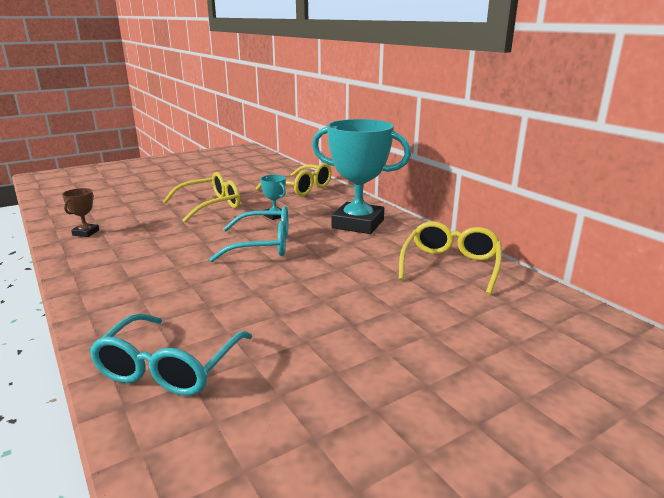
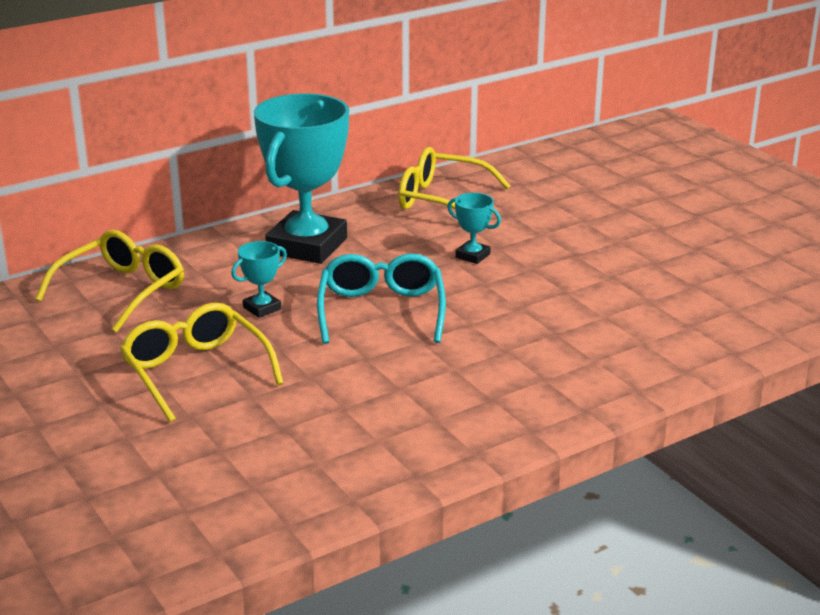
camera: 90 degrees left, 5 degrees up
brown trophy [62,188,99,237] -> none
turquoise glasses [90,313,252,396] -> none
none -> turquoise trophy [447,193,501,264]

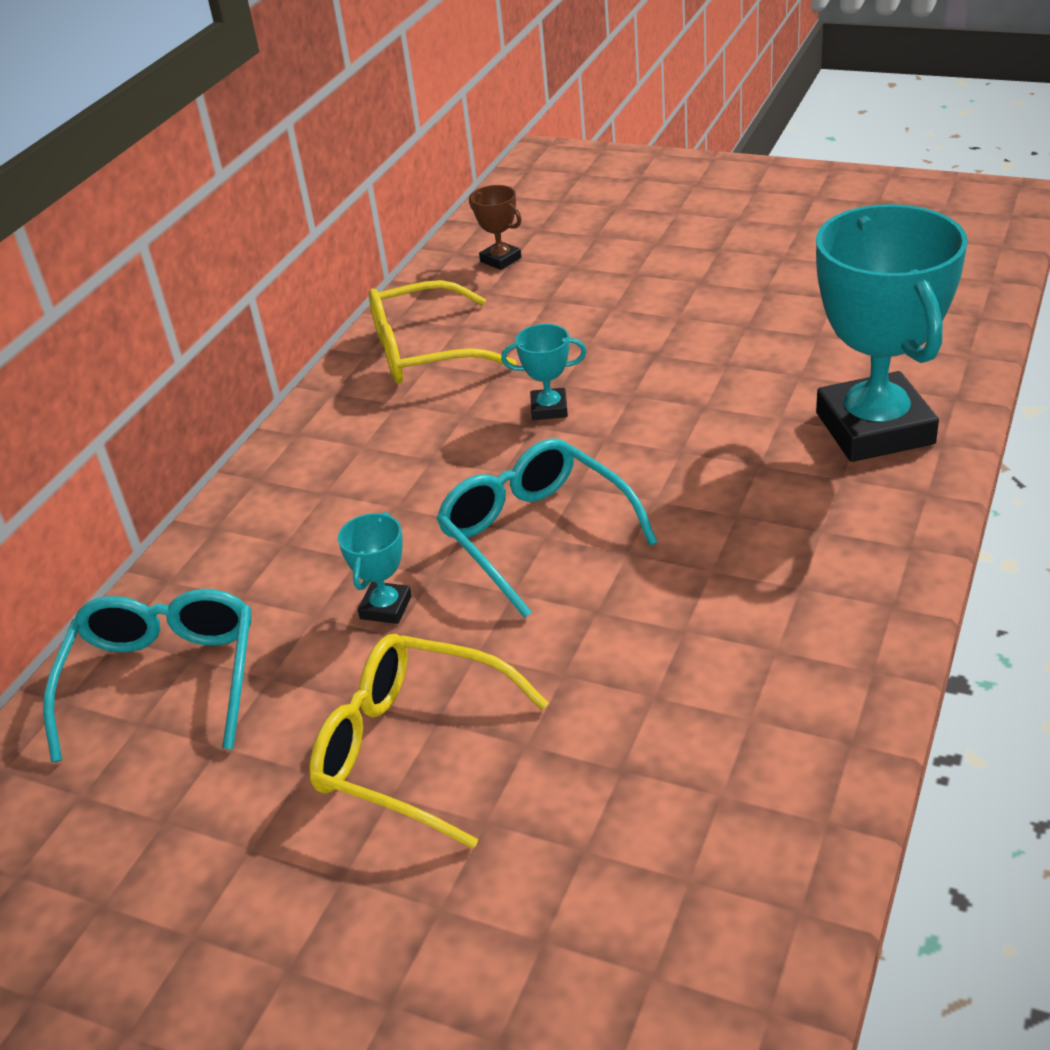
camera: 30 degrees left, 10 degrees up
yellow glasses [35,230,184,332] -> turquoise glasses [43,589,252,763]
turquoise trophy [254,93,349,264] -> turquoise trophy moved to [816,204,968,462]
none -> brown trophy [469,185,522,270]

